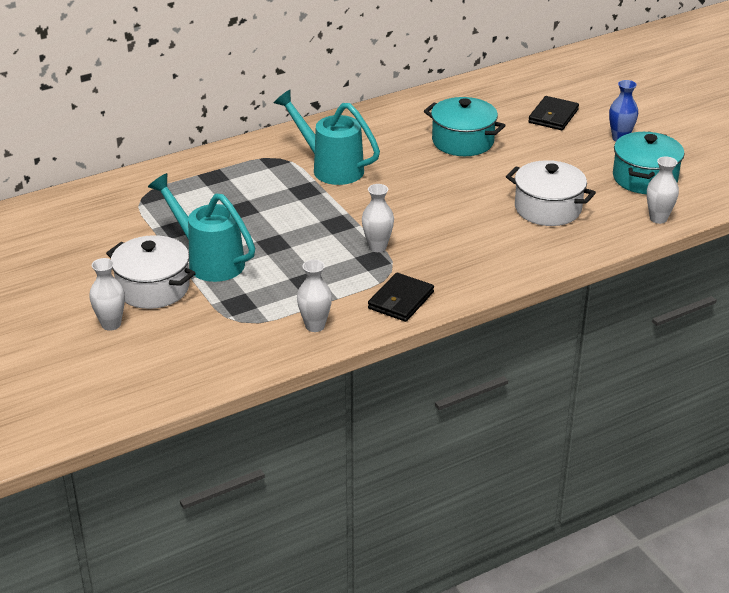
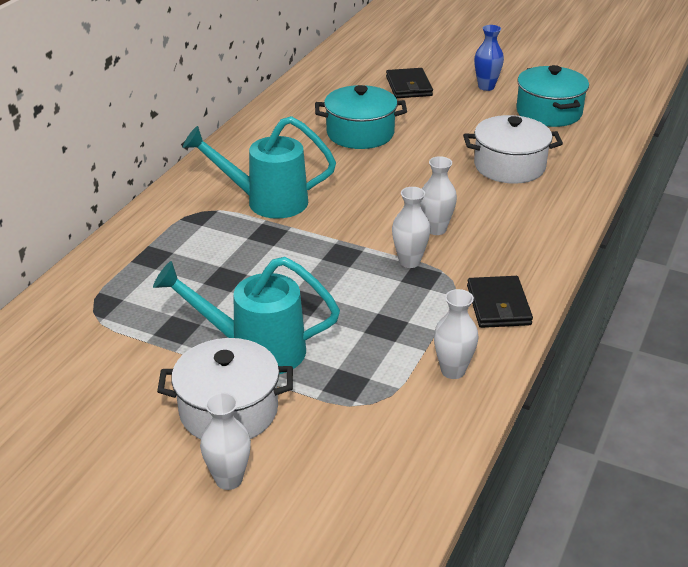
camera: 35 degrees left, 0 degrees up
white vase [647,157,679,224] -> white vase moved to [420,156,457,235]

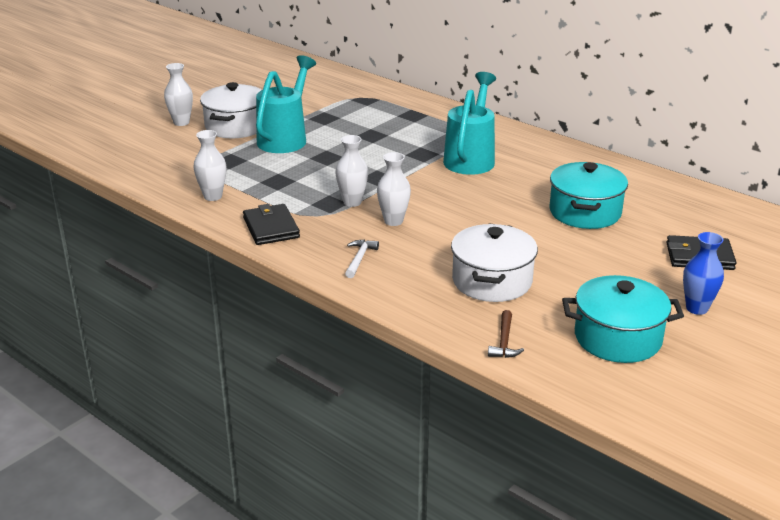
camera: 105 degrees right, 5 degrees down
black wallet [467,276,533,328] -> black wallet turned 60 degrees clockwise [243,204,300,245]
none -> white hammer [345,240,379,278]
none -> brown hammer [488,310,524,358]

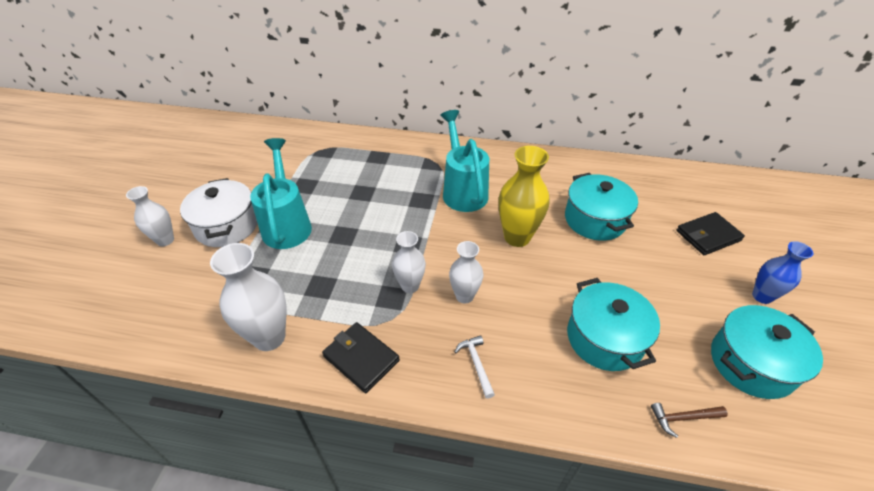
camera: 30 degrees left, 15 degrees up
white vase [193,130,226,201] -> white vase [210,243,286,351], size x1.60
white pot [451,224,538,302] -> turquoise pot [567,278,660,371]
brown hammer [488,310,524,358] -> brown hammer turned 105 degrees clockwise [651,403,728,438]
none -> yellow vase [498,146,549,247]

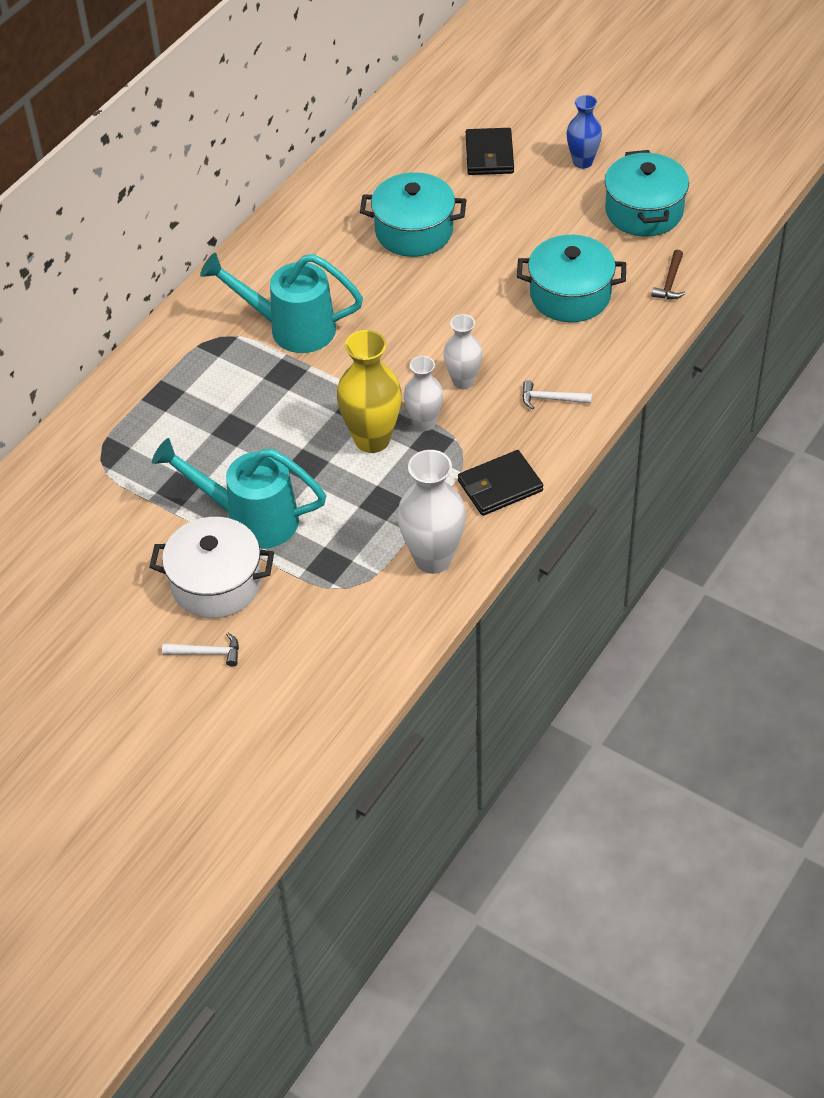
camera: 65 degrees left, 5 degrees up
white vase [126,186,174,246] -> white hammer [162,633,239,667]
yellow vase [498,146,549,247] -> yellow vase moved to [337,330,402,453]

